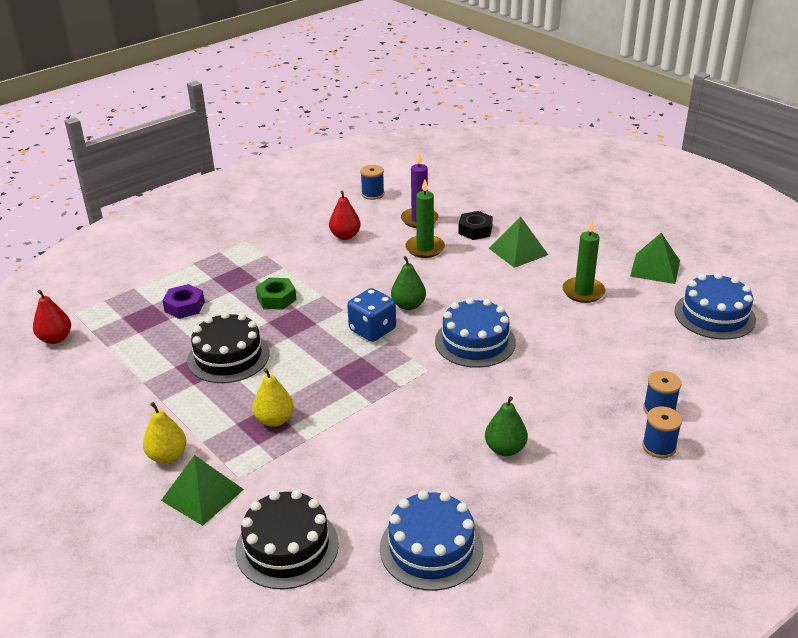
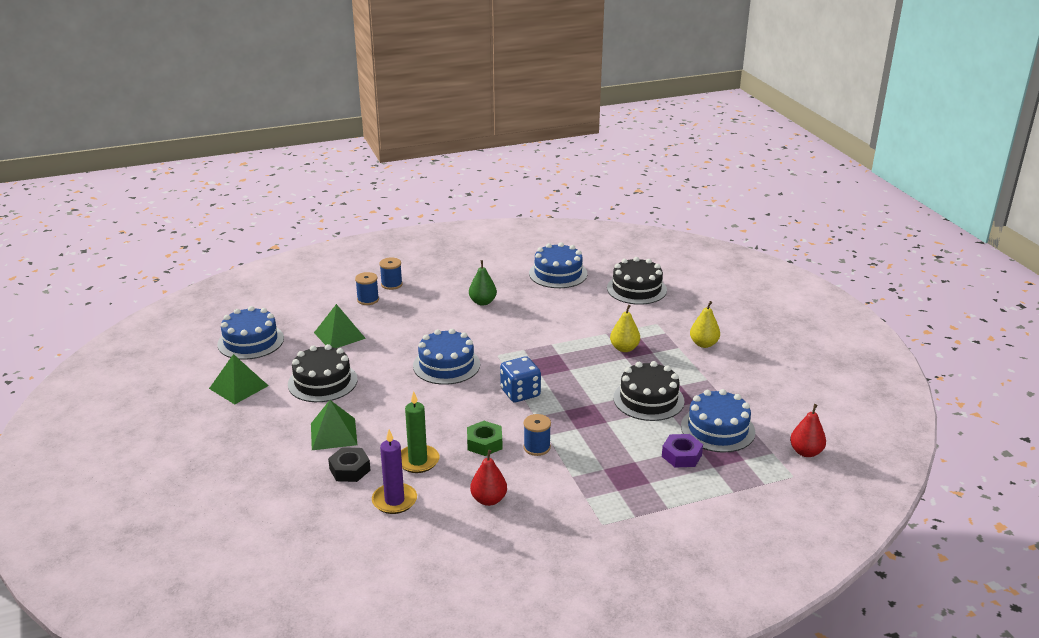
camera: 160 degrees left, 5 degrees down
green pyramid [161,455,244,526] -> green pyramid moved to [314,304,366,348]
green nut [256,277,297,310] -> green nut moved to [467,421,502,456]
blue spool [360,165,384,200] -> blue spool moved to [524,414,551,456]
green pear [391,256,426,310] -> none
green candle [563,220,606,303] -> black cake [288,344,358,402]
none -> blue cake [681,389,755,453]

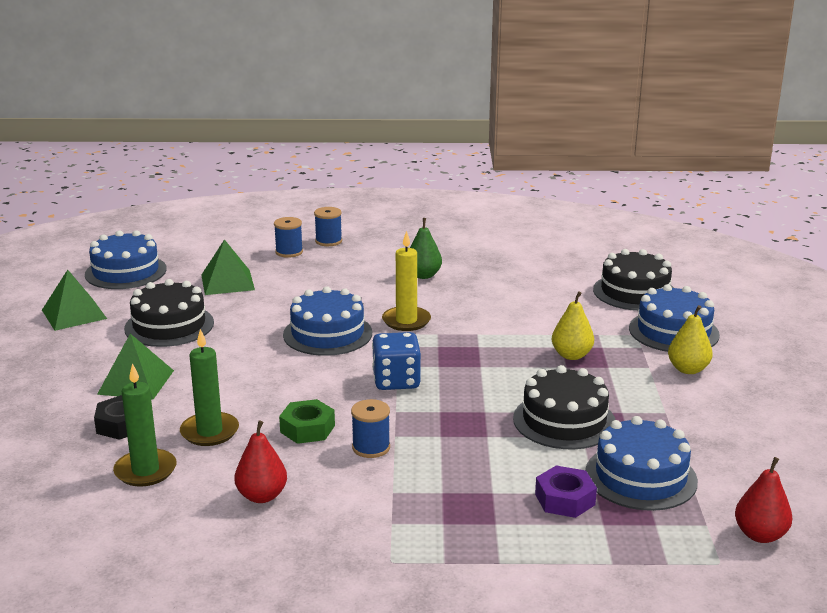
camera: 20 degrees right, 5 degrees down
purple candle [372,430,417,514] -> green candle [113,363,177,487]
blue cake [529,242,587,288] -> blue cake moved to [629,284,720,352]
none -> yellow candle [382,231,431,331]

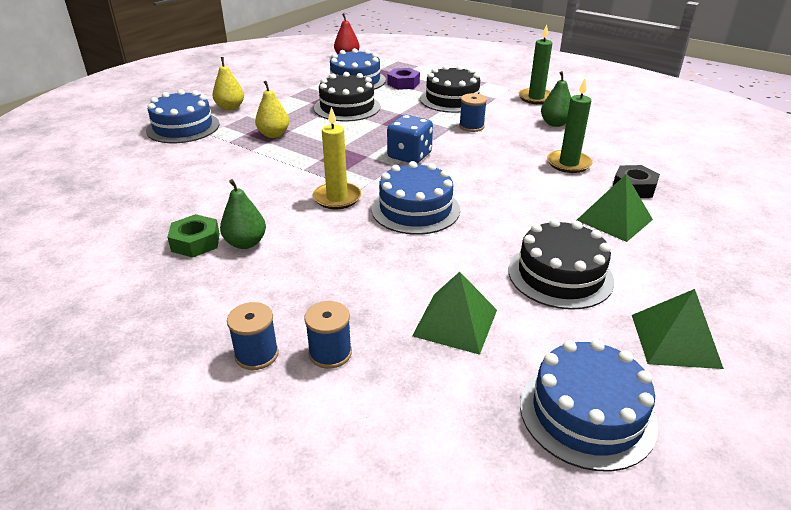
camera: 145 degrees left, 10 degrees up
green candle [113,363,177,487] -> green candle moved to [518,25,552,104]
red pear [235,420,287,503] -> green pear [541,71,571,127]
green nut [279,399,335,444] -> green nut moved to [167,214,220,258]
black cake [593,249,674,311] -> black cake moved to [420,65,482,113]

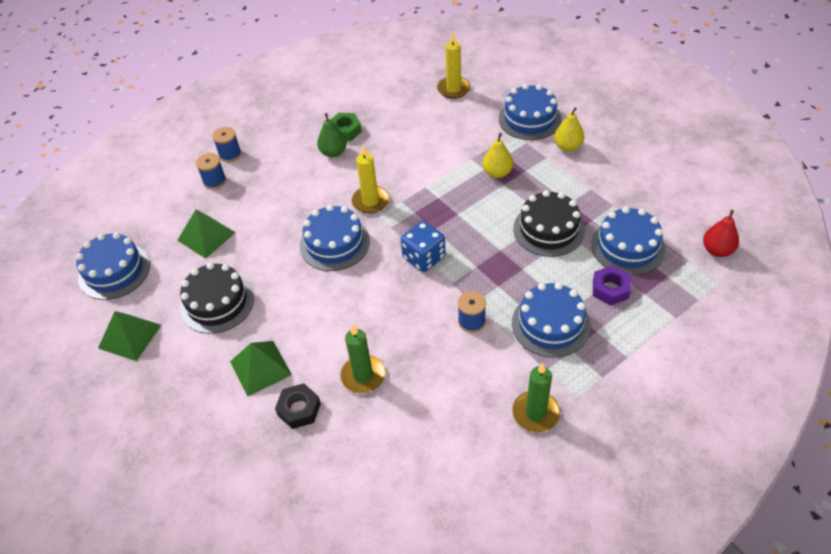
camera: 110 degrees right, 15 degrees up
black cake [420,65,482,113] -> blue cake [512,282,591,358]
green pear [541,71,571,127] -> none
none -> yellow candle [437,32,471,99]

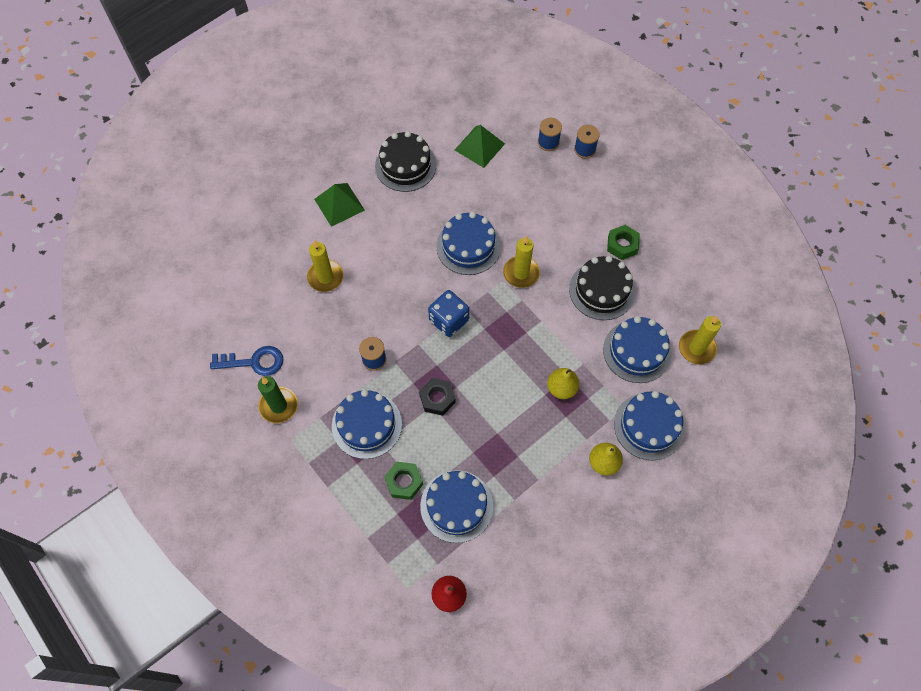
camera: 85 degrees right, 15 degrees up
blue cake [76,232,150,300] -> blue cake moved to [603,316,671,383]
green pyramid [98,311,161,361] -> none
black nut [275,383,321,429] -> black nut moved to [419,378,456,416]
green pear [317,113,347,157] -> none
green candle [340,325,386,393] -> yellow candle [307,240,344,292]
black cake [513,190,585,257] -> black cake moved to [569,256,635,320]
purple nut [593,265,631,306] -> green nut [384,461,423,500]
none -> blue key [210,346,283,376]

